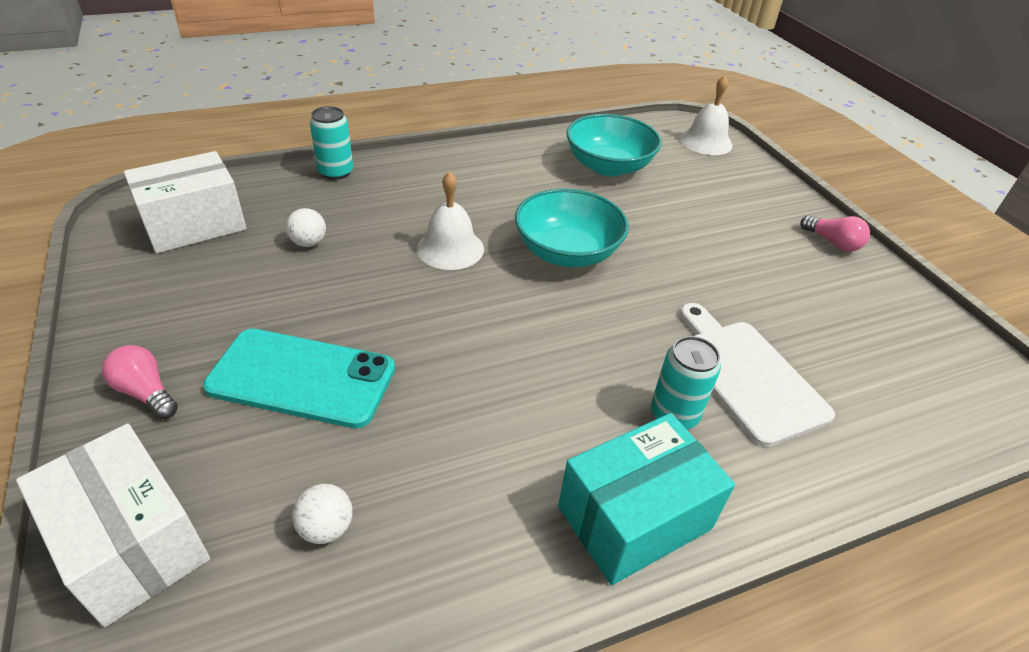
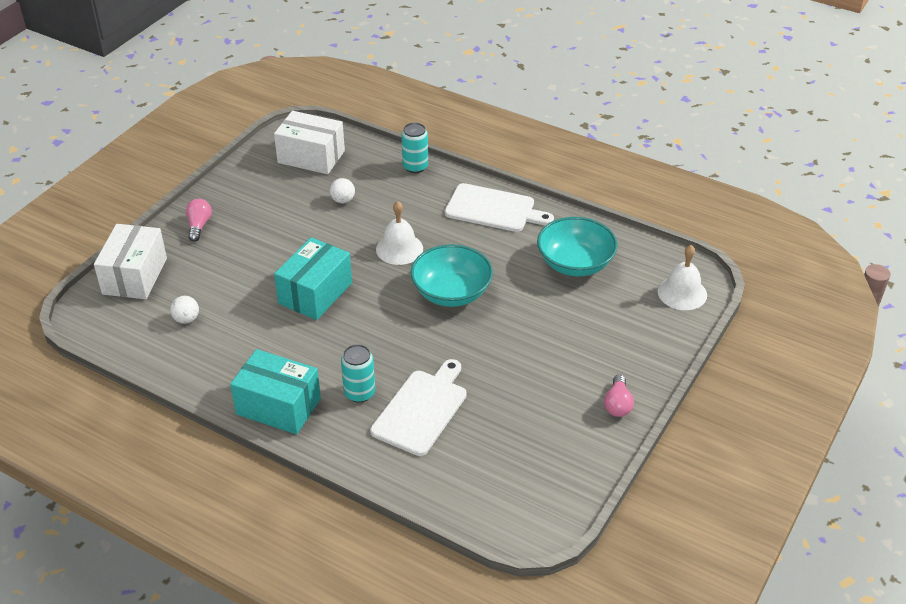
camera: 55 degrees right, 0 degrees up
turquoise phone [203,329,395,428] -> none
none -> turquoise box [274,237,352,320]
none -> white cutting board [445,183,554,232]

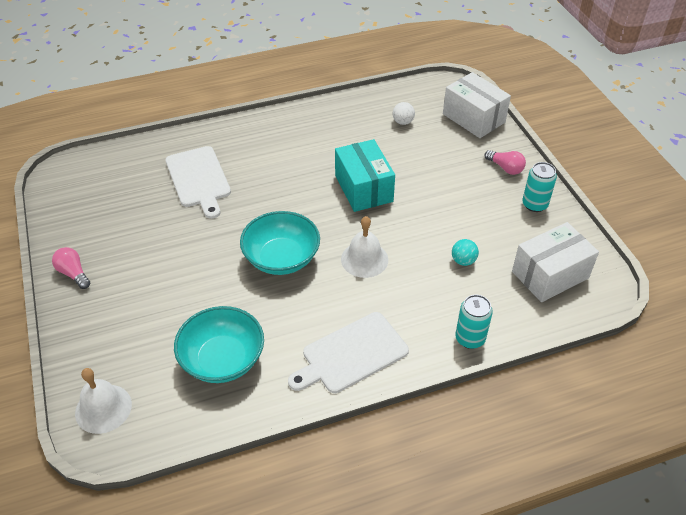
camera: 130 degrees right, 5 degrees up
turquoise box [230,349,321,434] -> none
white ball [330,178,355,203] -> turquoise ball [452,239,479,266]
turquoise can [341,344,375,403] -> turquoise can moved to [522,162,557,212]

